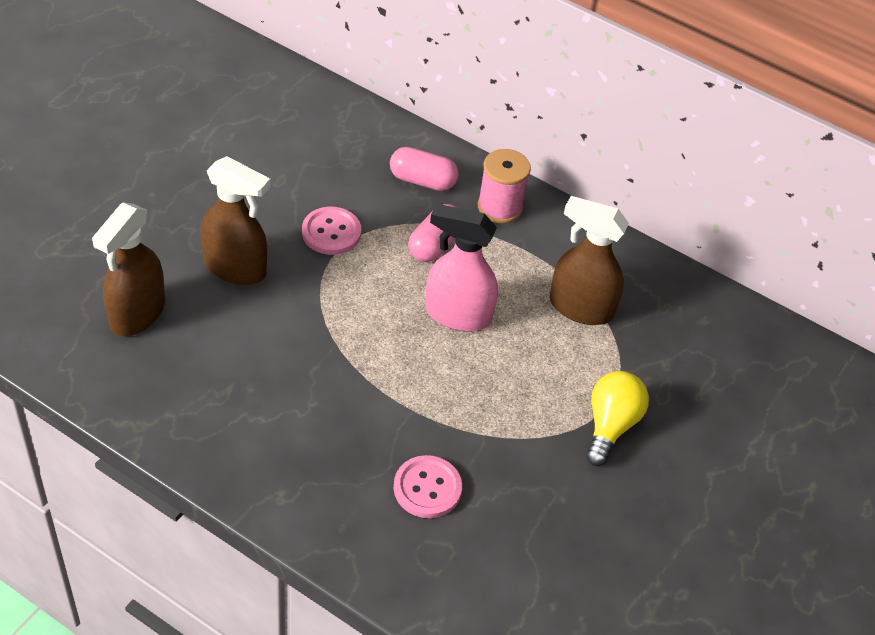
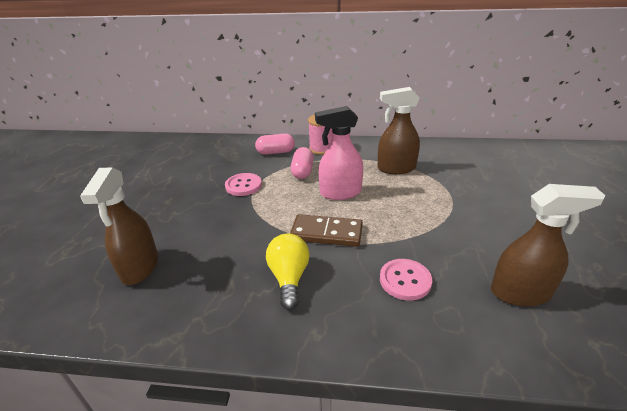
camera: 20 degrees left, 15 degrees down
brown spray bottle [200,156,270,285] -> brown spray bottle moved to [491,184,605,306]
yellow light bulb [586,371,649,466] -> yellow light bulb moved to [266,233,310,310]
none -> brown domino [290,214,363,247]

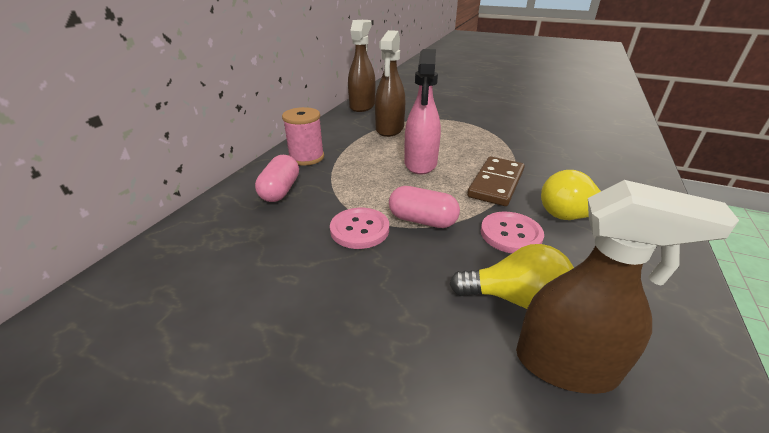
camera: 75 degrees left, 0 degrees up
pink capsule [290,147,314,179] -> pink capsule moved to [389,186,460,228]
pink button [380,259,432,301] -> pink button moved to [481,212,544,253]
brown spray bottle [491,184,605,306] -> brown spray bottle moved to [348,20,375,112]
none -> yellow light bulb [450,244,574,309]

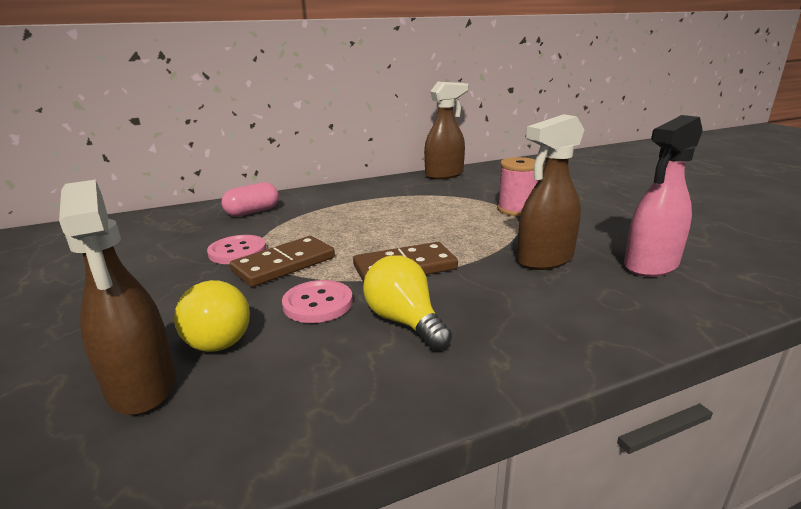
camera: 45 degrees right, 10 degrees down
pink spool [282,107,324,166] -> pink spool moved to [497,157,538,216]
brown spray bottle [375,30,405,137] -> brown spray bottle moved to [517,114,585,270]
pink capsule [389,186,460,228] -> brown domino [230,236,335,287]
pink spray bottle [405,49,441,174] -> pink spray bottle moved to [624,115,703,277]

